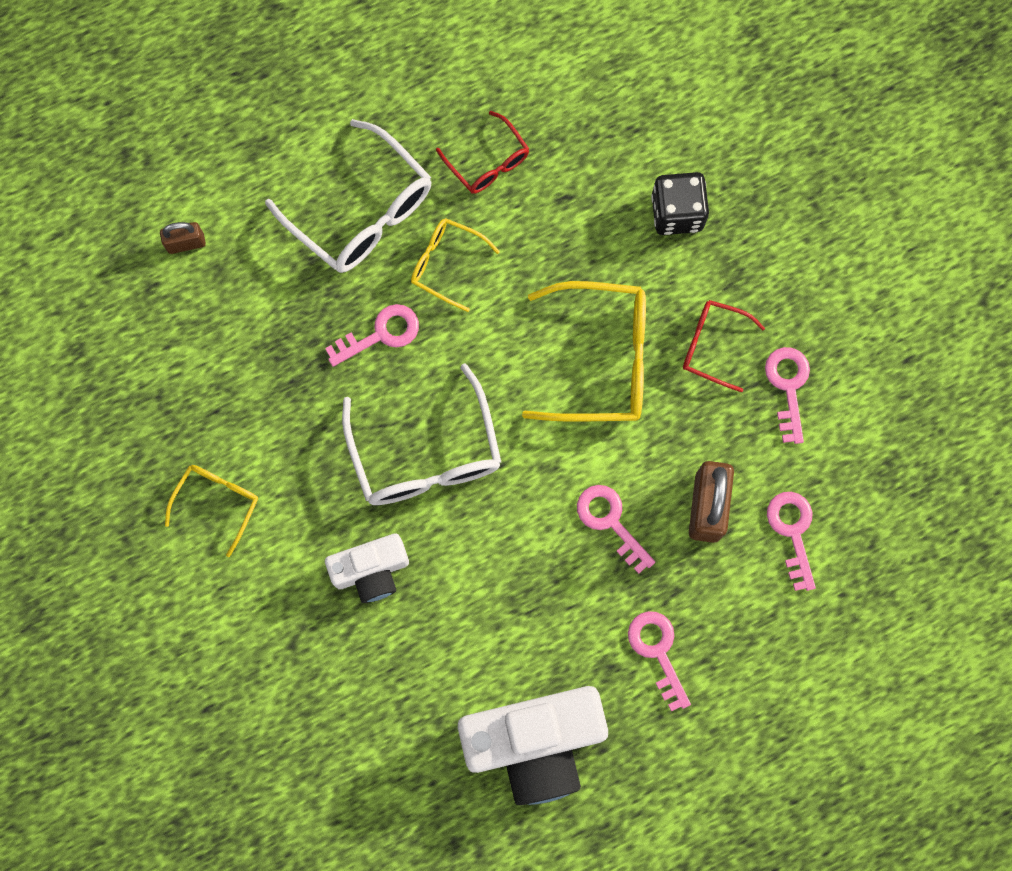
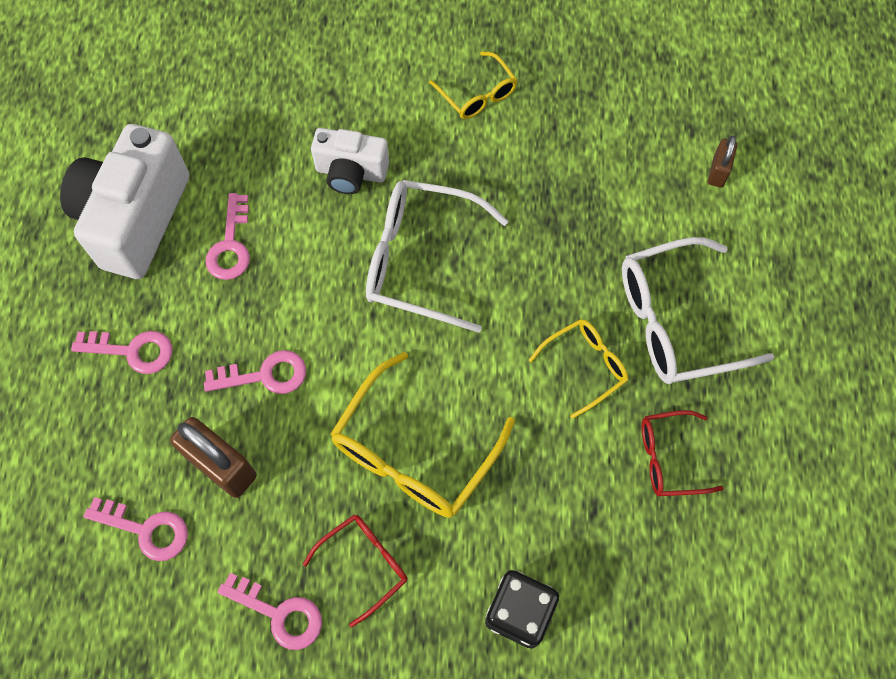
camera: 120 degrees right, 10 degrees down
pink key [325,304,419,367] -> pink key moved to [206,193,250,280]
white camera [325,533,409,603] -> white camera turned 90 degrees counterclockwise [311,128,389,194]

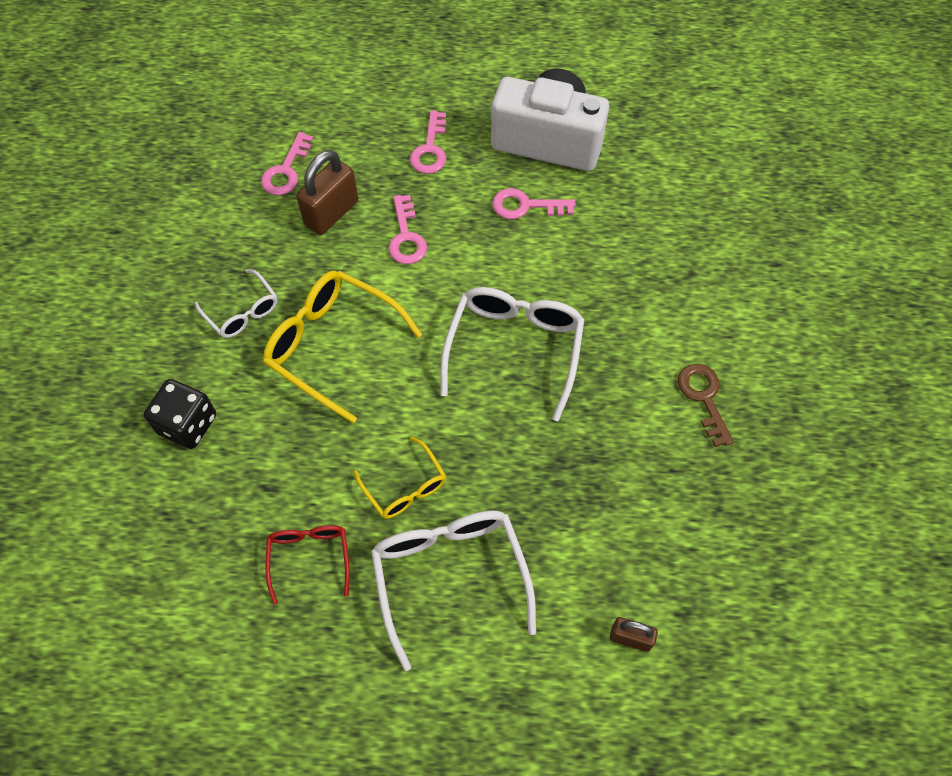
camera: 90 degrees right, 5 degrees down
pink key [218,573,322,650] -> none
red glasses [303,515,408,627] -> white glasses [194,269,278,338]
white camera [311,128,389,194] -> none
yellow glasses [429,51,518,119] -> brown key [678,364,734,447]

